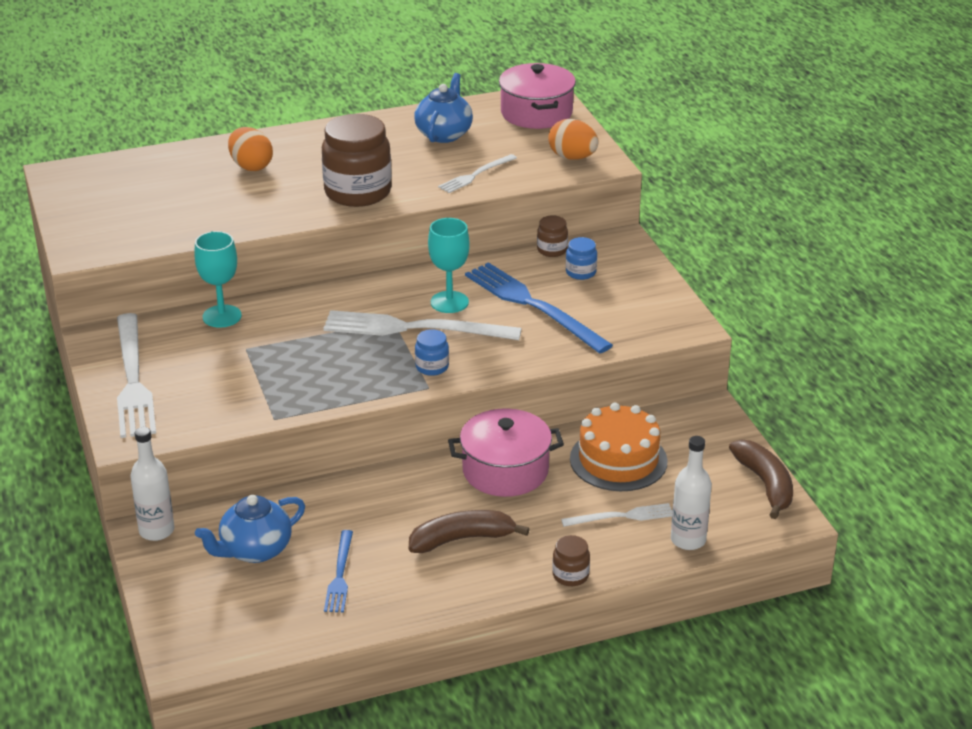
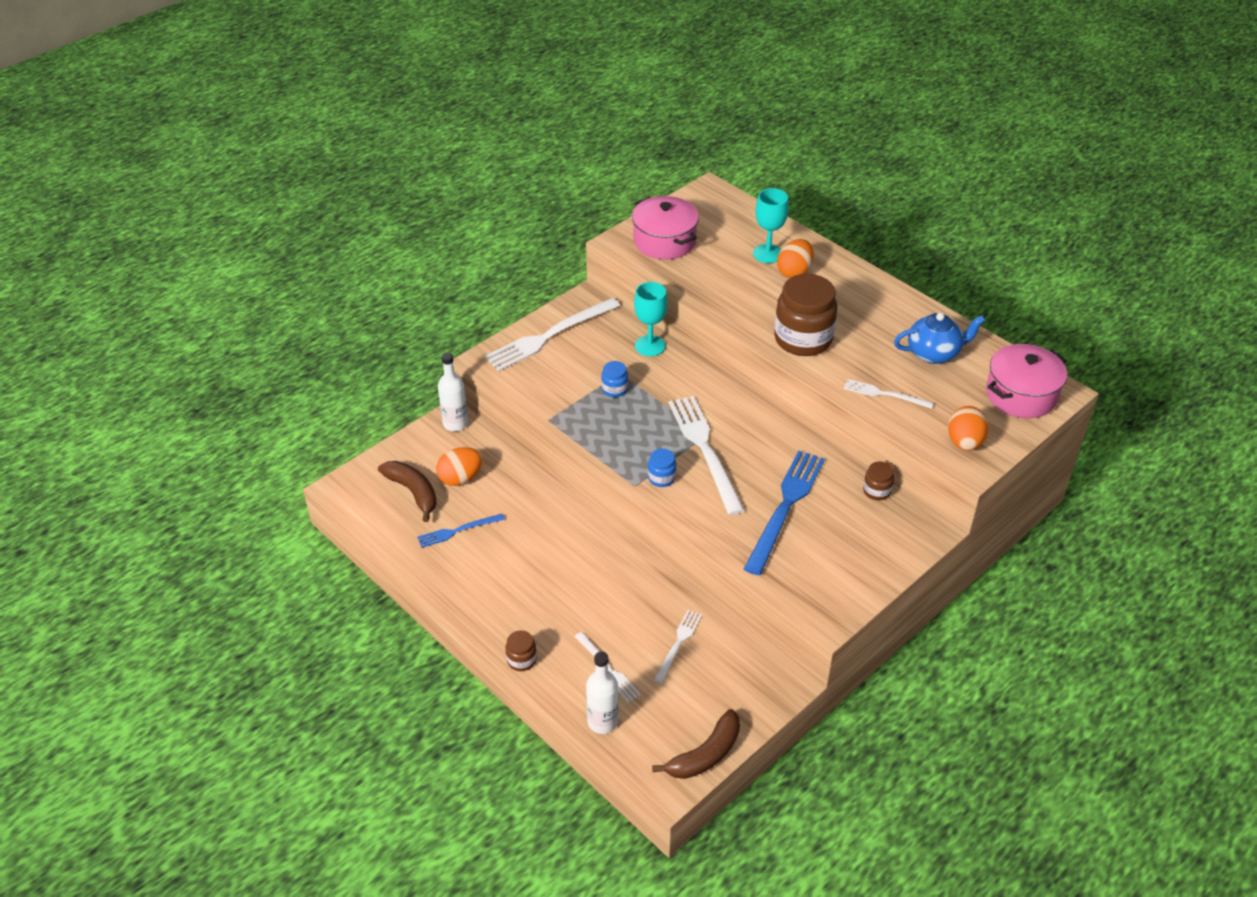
camera: 65 degrees right, 10 degrees up
blue teapot [195,495,305,563] -> orange egg [436,447,483,486]
brown banana [409,510,530,553] -> brown banana moved to [378,461,437,522]
turquoise goblet [428,218,470,313] -> turquoise goblet moved to [753,188,789,263]
pink pot [448,408,564,497] -> pink pot moved to [632,196,699,260]
blue jar [566,237,597,280] -> blue jar moved to [601,361,628,397]
orange cake [570,403,668,491] -> white fork [653,610,702,684]

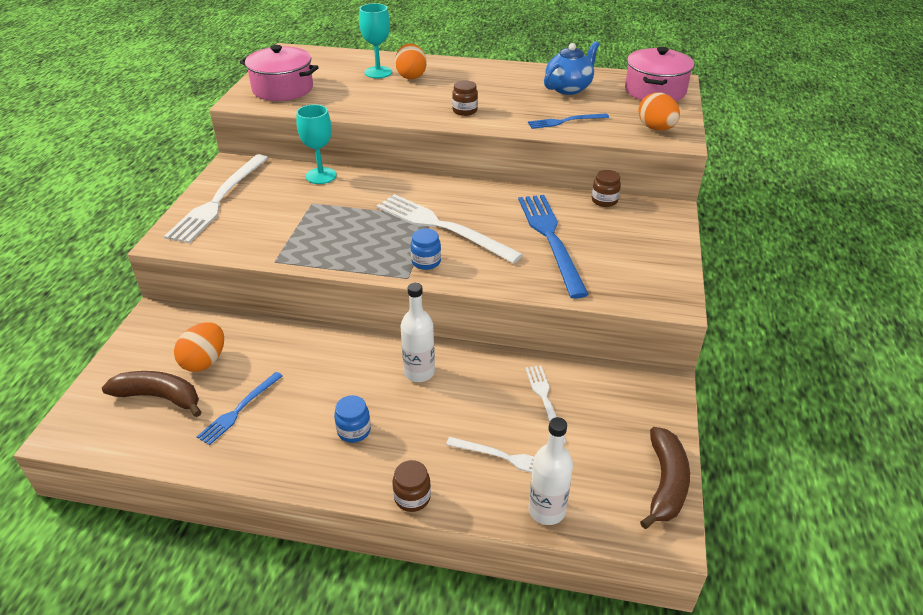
camera: 35 degrees left, 5 degrees down
white bottle [438,353,468,431] -> white bottle moved to [401,283,435,382]
blue jar [601,361,628,397] -> blue jar moved to [334,395,371,443]
brown jar [774,274,837,356] -> brown jar [452,80,478,116], size x0.46
white fork [844,379,933,409] -> blue fork [528,113,609,129]

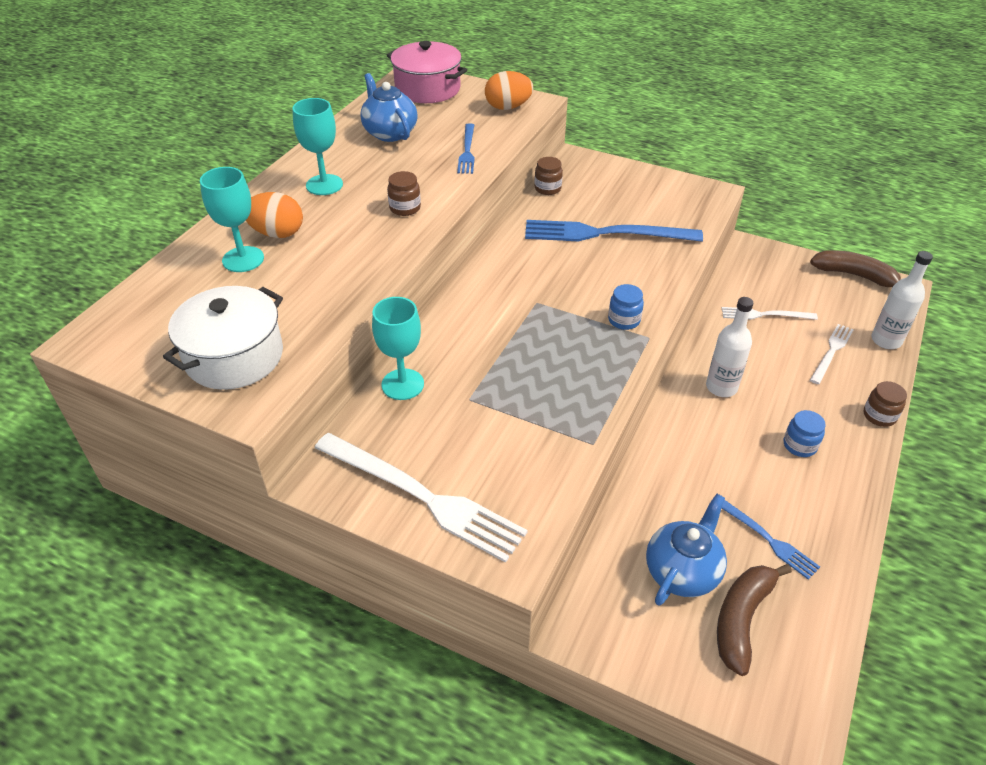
camera: 75 degrees left, 5 degrees up
orange egg [174,322,224,372] -> blue teapot [646,494,727,606]
pink pot [240,45,319,101] -> white pot [163,286,283,390]
white fork [376,194,523,264] -> none
none -> turquoise goblet [292,98,343,195]

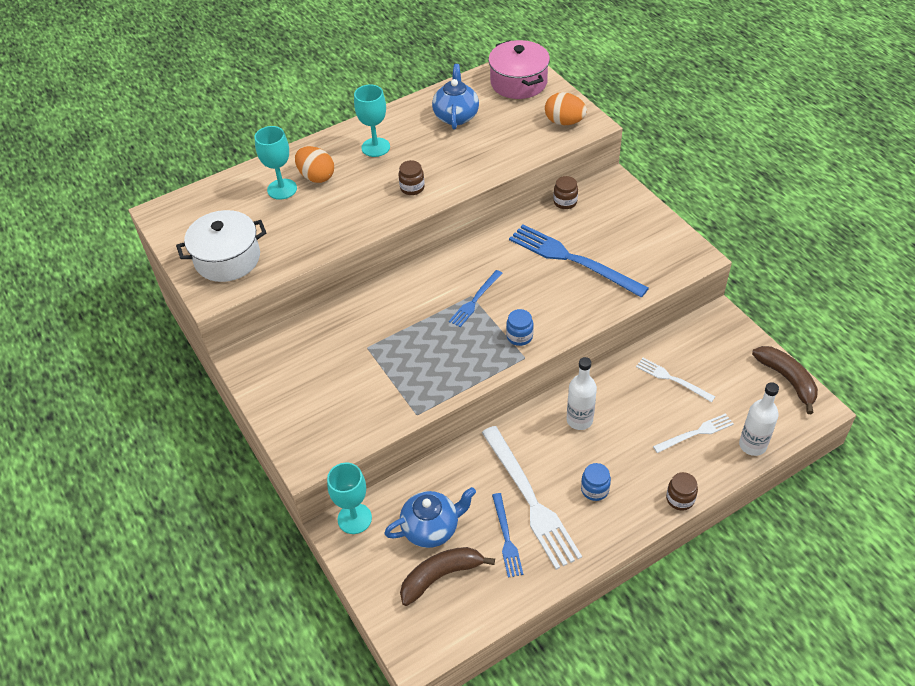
camera: 35 degrees right, 5 degrees up
white fork [315,433,528,563] -> white fork moved to [482,426,582,570]
turquoise goblet [372,297,424,400] -> turquoise goblet moved to [327,463,372,534]
blue fork [457,123,475,174] -> blue fork moved to [449,270,503,327]

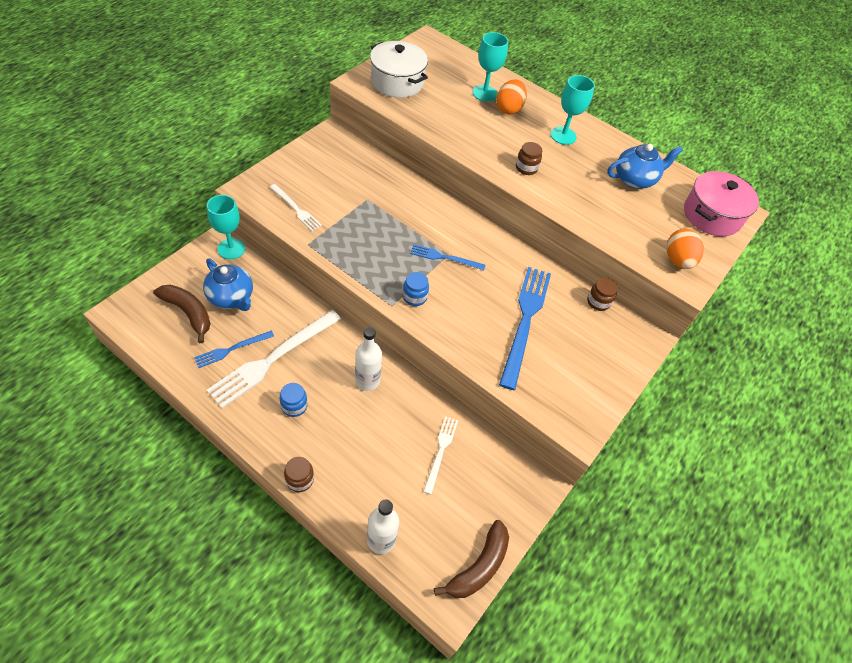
camera: 60 degrees right, 5 degrees up
white fork [653,413,734,453] -> white fork moved to [270,184,322,231]

